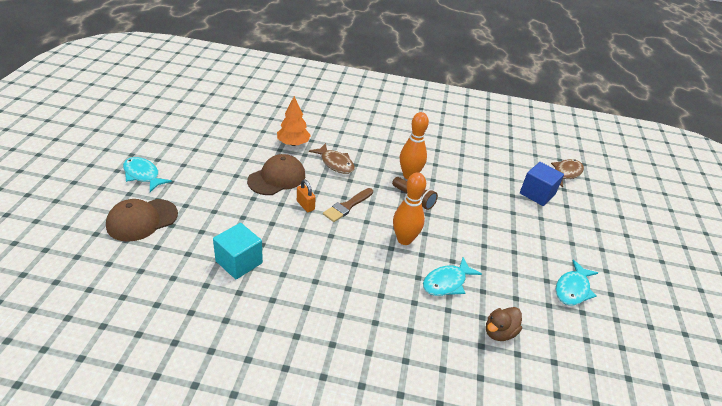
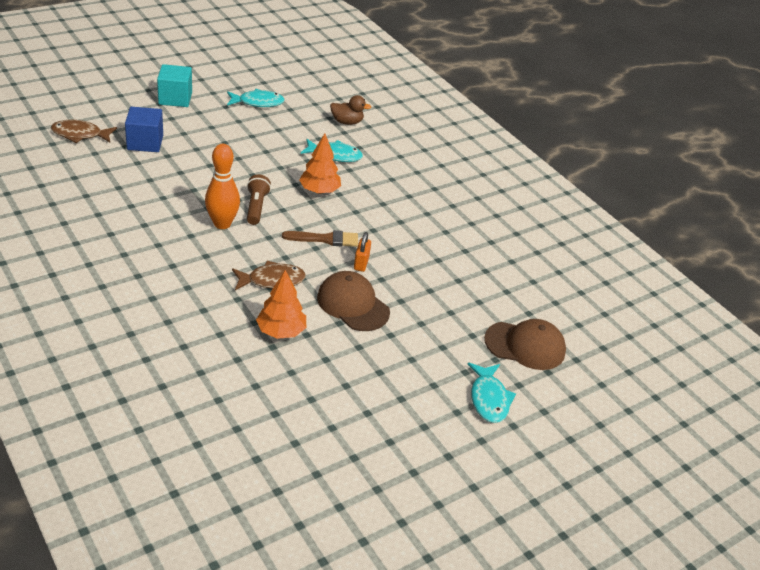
camera: 135 degrees left, 0 degrees up
turquoise cube [213,223,263,279] -> turquoise cube moved to [157,64,192,107]
brown cap [247,154,305,195] -> brown cap turned 45 degrees clockwise [317,271,390,331]
brown fish [309,143,355,174] -> brown fish turned 75 degrees clockwise [232,261,306,290]
orange bowling pin [393,173,426,245] -> orange tree [299,133,341,194]

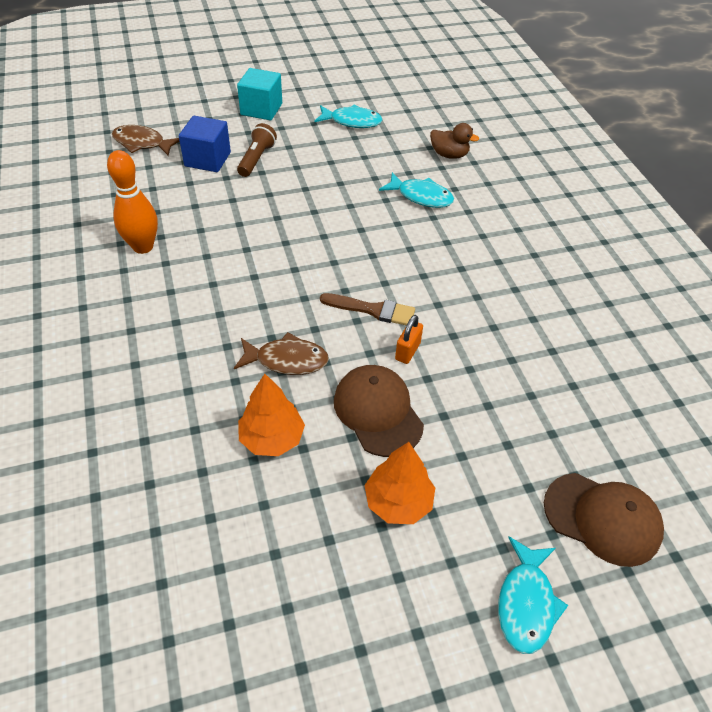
camera: 20 degrees right, 10 degrees up
orange bowling pin [205,144,240,229] -> orange bowling pin moved to [107,150,158,254]
brown flashlight [247,174,271,225] -> brown flashlight moved to [237,123,277,177]
orange tree [299,133,341,194] -> orange tree moved to [365,442,435,524]

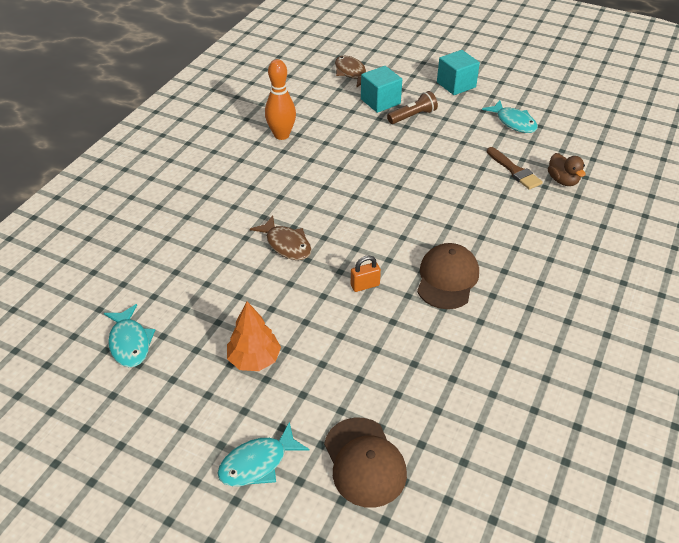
camera: 45 degrees right, 5 degrees down
blue cube [179,116,231,172] -> turquoise cube [361,66,402,113]
orange tree [238,374,305,456] -> none
brown brush [320,293,415,326] -> brown brush moved to [487,147,543,190]
brown cap [334,365,424,457] -> brown cap moved to [417,243,479,309]
turquoise fish [379,172,454,208] -> turquoise fish moved to [104,304,155,367]

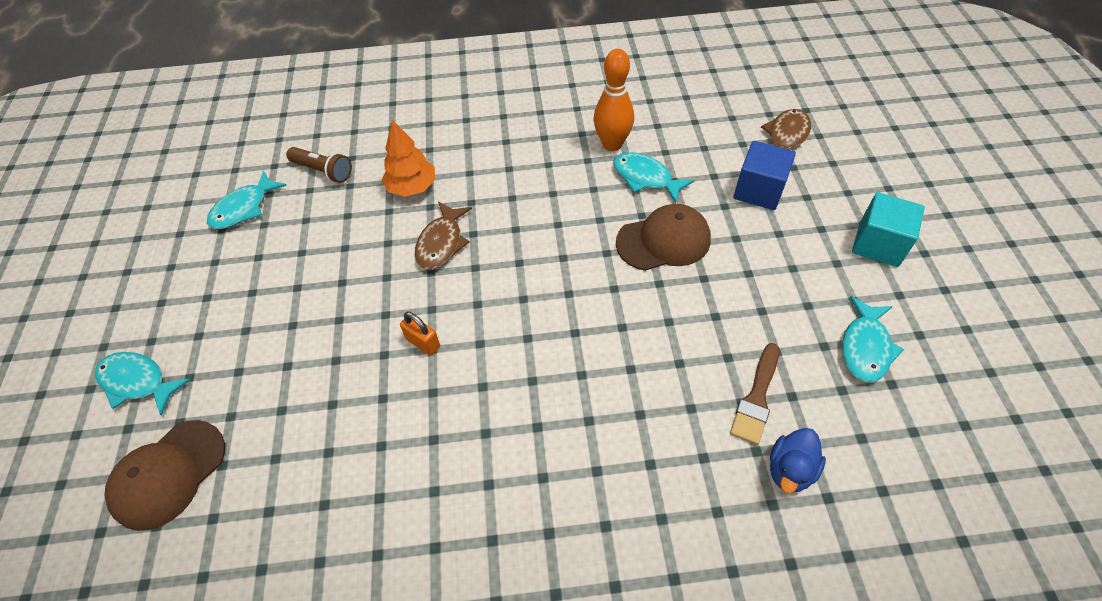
camera: 60 degrees right, 10 degrees up
orange tree [227,302,281,371] -> orange tree moved to [382,120,435,197]
turquoise cube [361,66,402,113] -> blue cube [733,141,796,210]
brown flashlight [387,91,438,124] -> brown flashlight moved to [286,147,352,183]
brown cap [417,243,479,309] -> brown cap moved to [616,204,711,271]
brown duck [548,153,586,186] -> blue duck [770,428,826,493]
none -> turquoise fish [613,152,694,203]

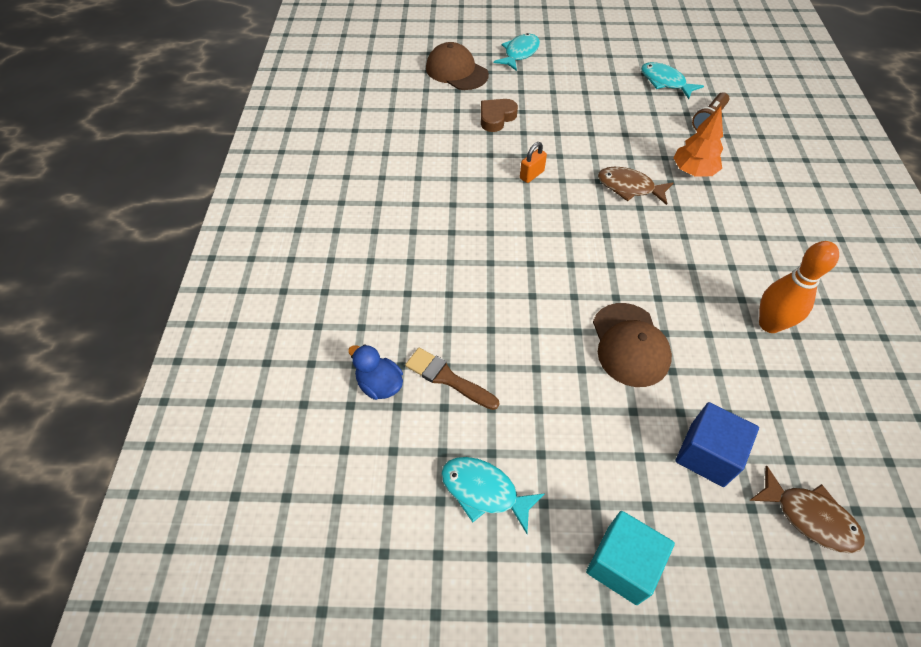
camera: 95 degrees right, 0 degrees up
turquoise fish [613,152,694,203] -> none
none -> brown heart [481,99,518,132]

